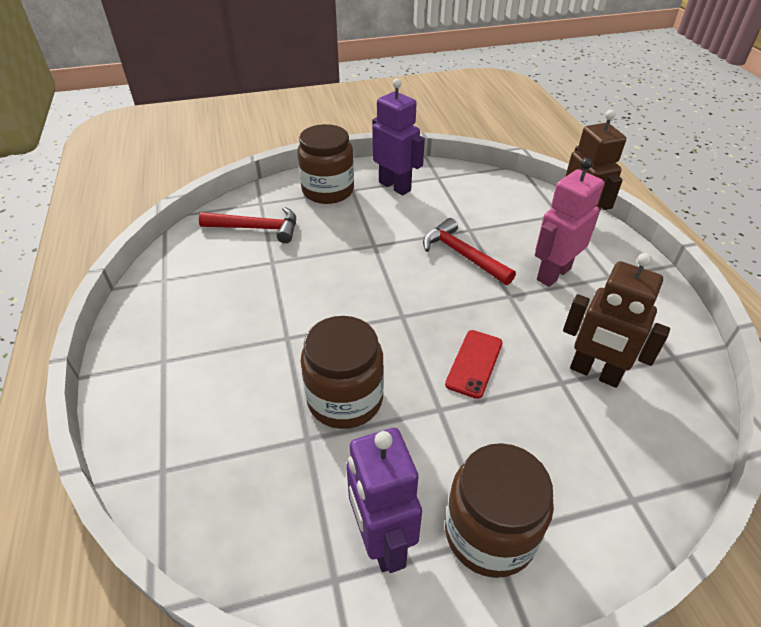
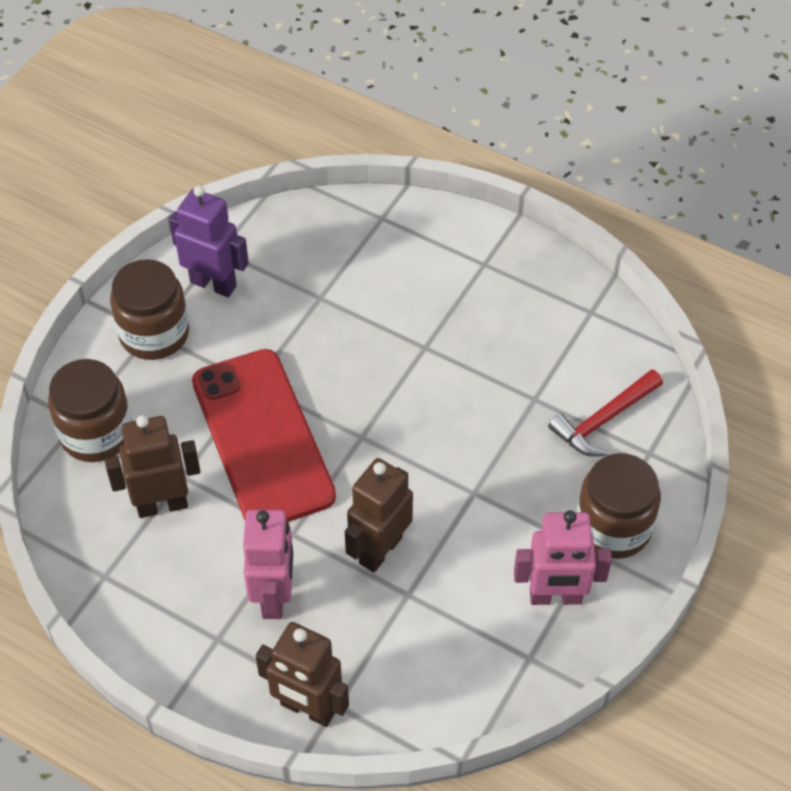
camera: 135 degrees right, 10 degrees up
brown jar [300,316,384,429] -> brown jar moved to [48,359,132,462]
purple robot [372,78,425,195] -> pink robot [514,510,612,605]
red hammer [423,218,516,285] -> brown robot [345,458,413,573]
red phone [445,330,503,399] -> red phone [192,349,336,522], size x2.39

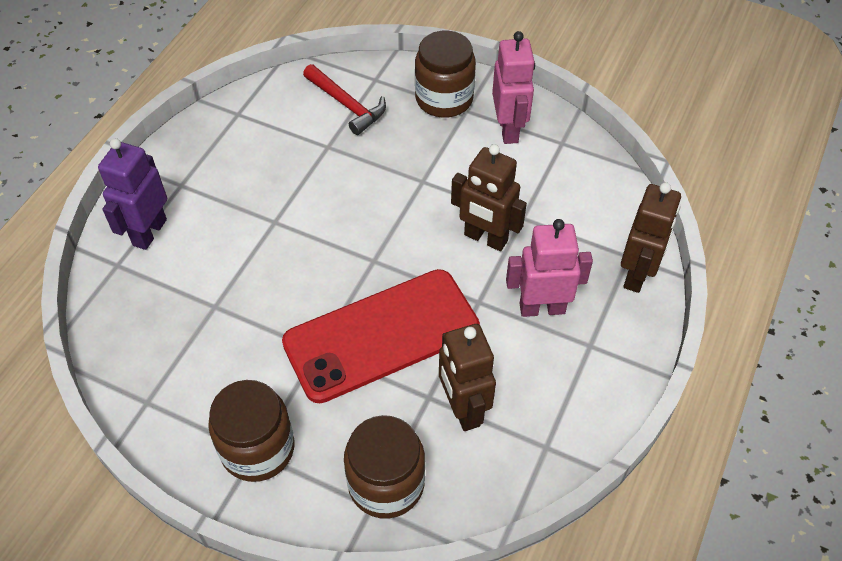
camera: 95 degrees left, 0 degrees up
purple robot [169,186,249,297] -> purple robot moved to [98,138,167,250]

